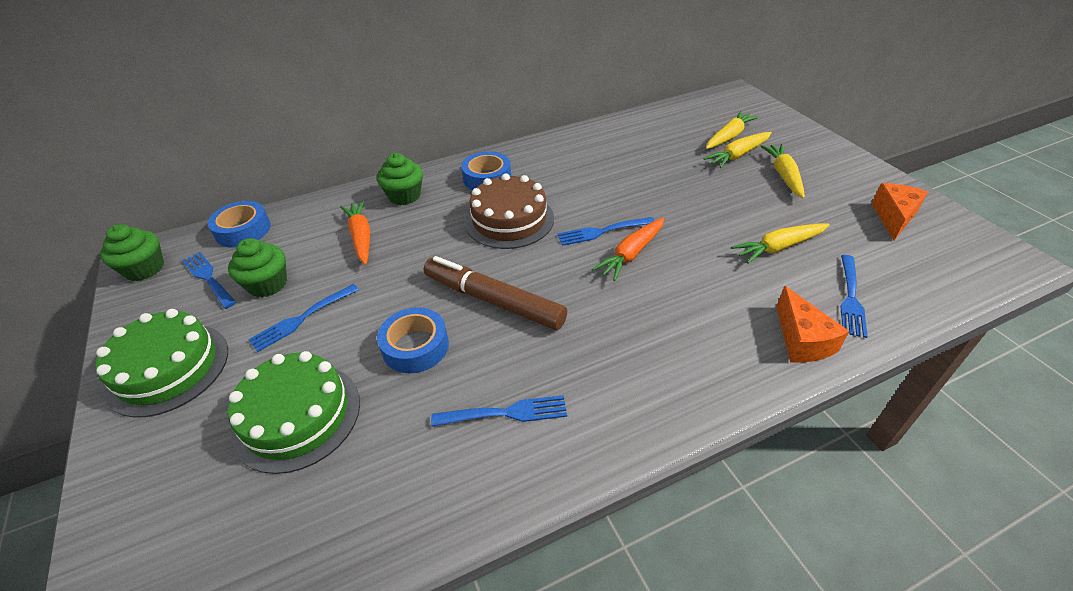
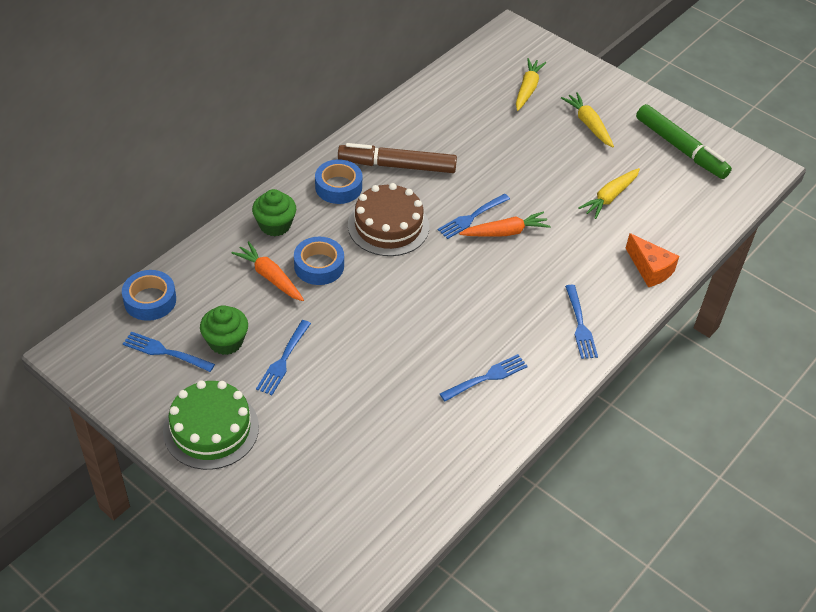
camera: 30 degrees left, 5 degrees up
green cupcake [100,224,164,281] -> none
green cake [228,351,360,474] -> none
blue tape [377,307,449,373] -> blue tape moved to [294,237,344,285]
brown marker [424,256,567,330] -> brown marker moved to [338,143,457,173]
orange carrot [592,218,664,281] -> orange carrot turned 120 degrees counterclockwise [459,212,551,237]
yellow carrot [703,132,772,168] -> none
blue fork [840,255,868,338] -> blue fork moved to [565,285,598,359]
orange cheese [872,183,928,240] -> green marker [636,104,732,179]

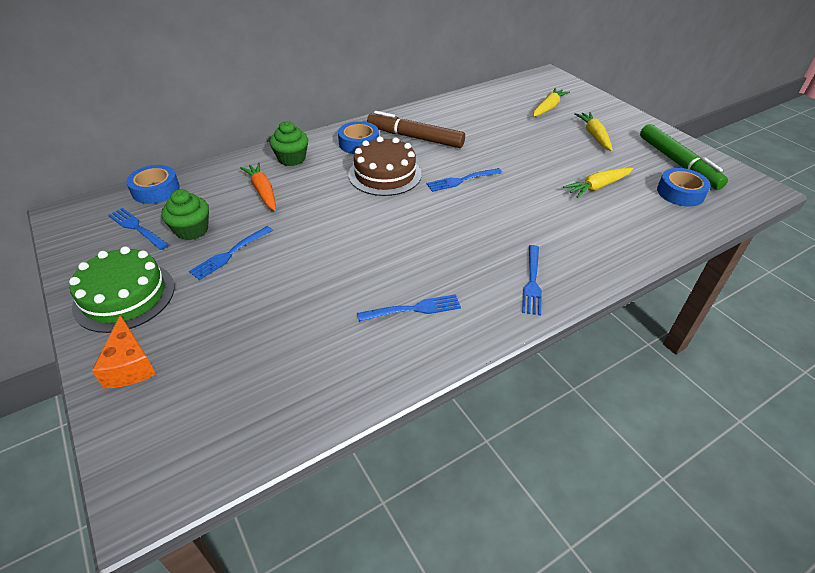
camera: 20 degrees right, 5 degrees down
blue tape [294,237,344,285] -> blue tape moved to [657,168,711,206]
orange carrot [459,212,551,237] -> none
orange cheese [626,233,679,287] -> orange cheese moved to [92,315,156,388]

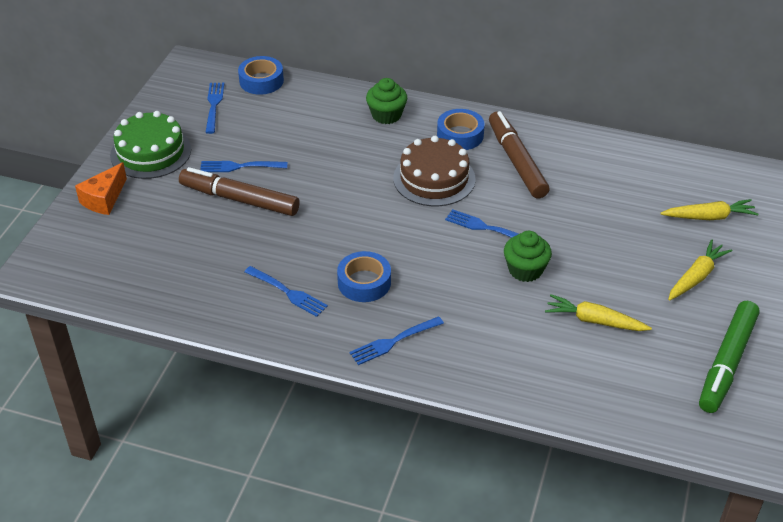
camera: 50 degrees right, 0 degrees up
green cupcake [161,189,209,240] -> green cupcake moved to [504,231,552,282]
orange carrot [240,163,276,211] -> none
blue tape [657,168,711,206] -> blue tape moved to [337,251,391,302]
none -> brown marker [179,167,300,216]

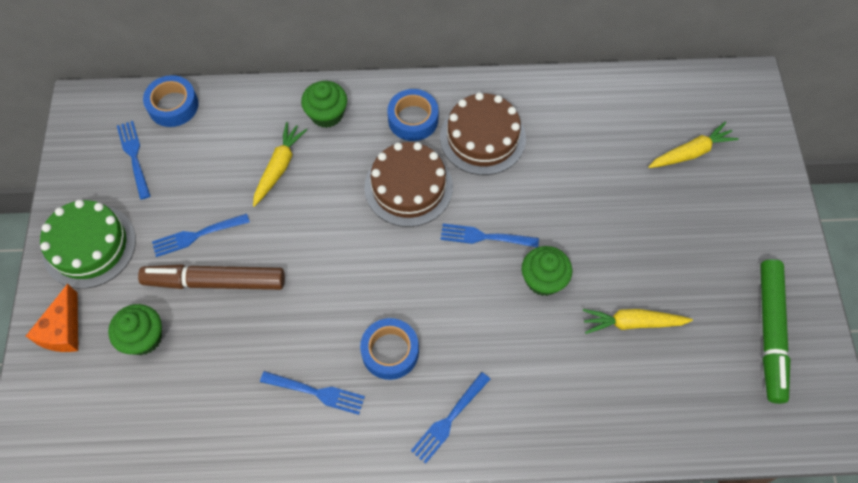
camera: 20 degrees left, 20 degrees up
brown marker [489,111,550,199] -> brown cake [440,92,526,175]
yellow carrot [668,239,732,301] -> yellow carrot moved to [253,122,308,207]
none -> green cupcake [108,304,162,355]

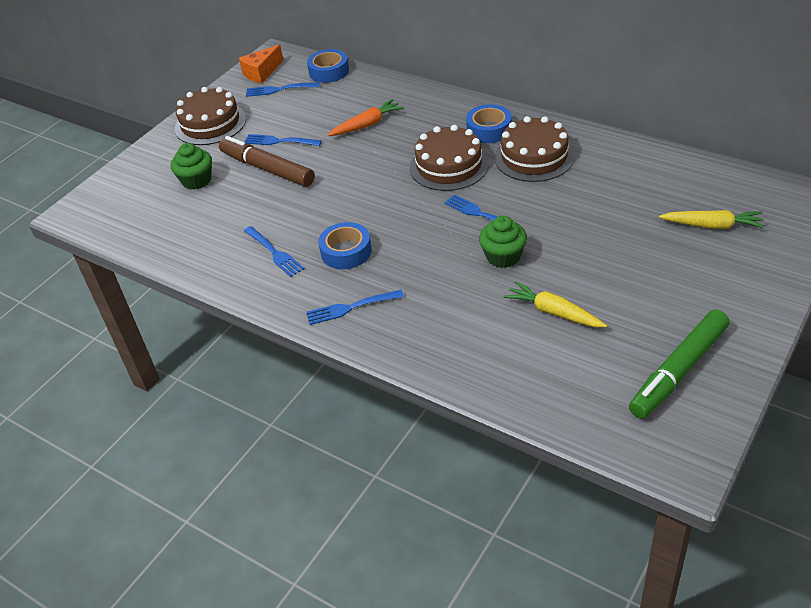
camera: 40 degrees right, 20 degrees down
orange cheese [26,284,78,352] -> orange cheese moved to [239,44,284,83]
green cake [40,200,136,289] -> brown cake [175,87,246,145]
blue fork [117,121,150,200] -> blue fork turned 105 degrees counterclockwise [246,82,320,97]
yellow carrot [253,122,308,207] -> orange carrot [328,99,404,136]
green cupcake [301,81,347,128] -> none

